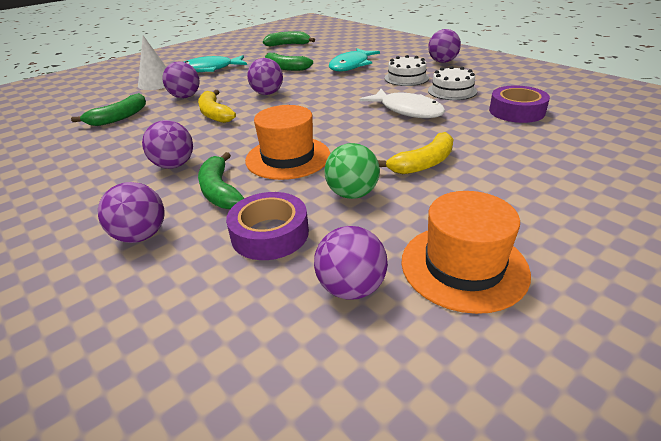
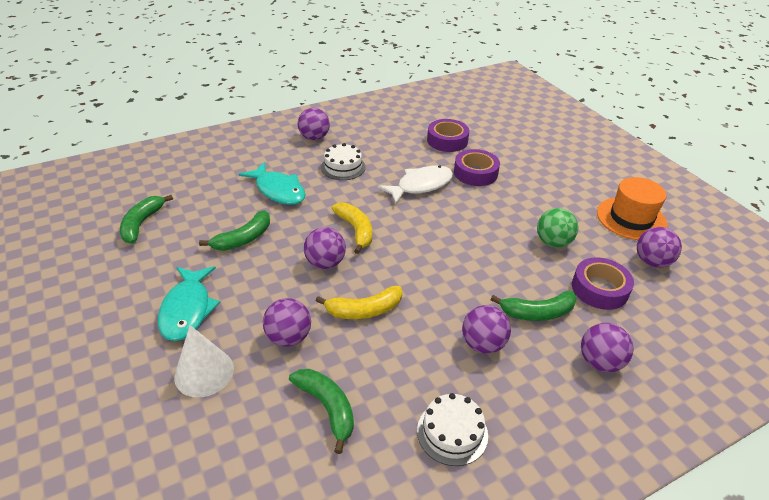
camera: 80 degrees left, 5 degrees up
orange hat [245,105,330,180] -> none
yellow banana [378,132,454,174] -> yellow banana moved to [332,203,372,254]
white cake [428,66,477,100] -> white cake moved to [417,393,488,466]
none -> purple tape [454,149,500,186]

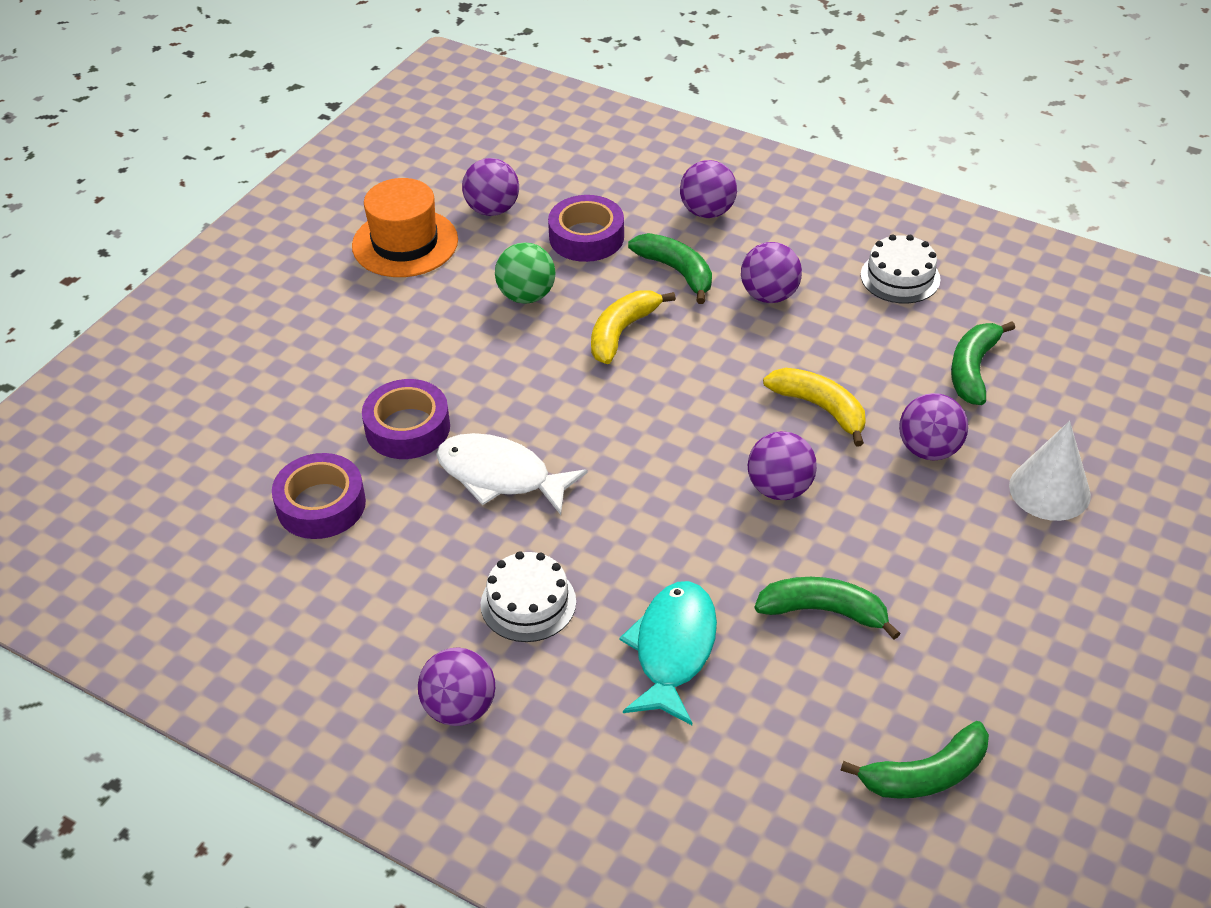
camera: 120 degrees left, 5 degrees up
turquoise fish [158,266,220,341] -> none
yellow banana [332,203,372,254] -> yellow banana moved to [591,291,676,364]

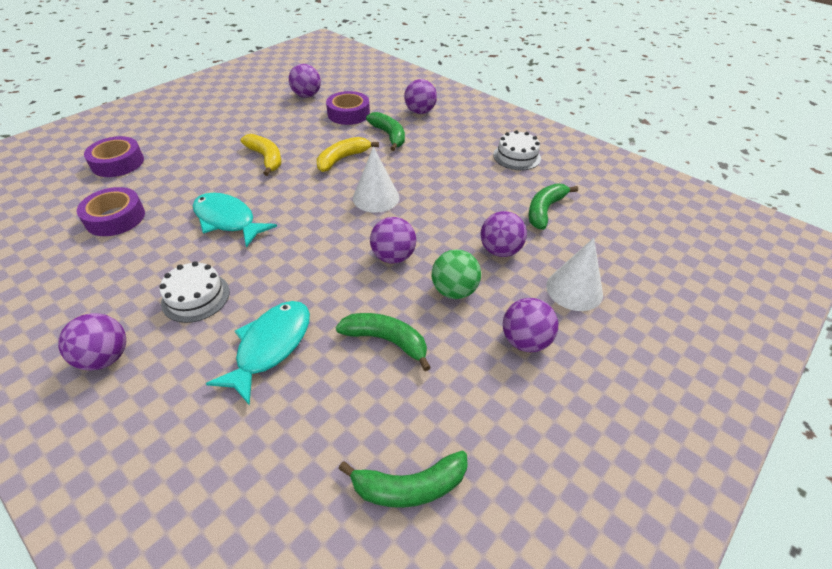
camera: 10 degrees right, 0 degrees up
orange hat [352,178,458,277] -> none
purple tape [362,379,450,459] -> purple tape moved to [84,136,144,177]
white fish [436,433,587,515] -> turquoise fish [193,193,277,248]
green ball [495,242,556,304] -> green ball moved to [432,249,481,299]
purple ball [741,242,802,303] -> purple ball moved to [503,298,558,352]
yellow banana [763,368,866,447] -> yellow banana moved to [241,134,281,176]
none -> white cone [353,147,399,213]

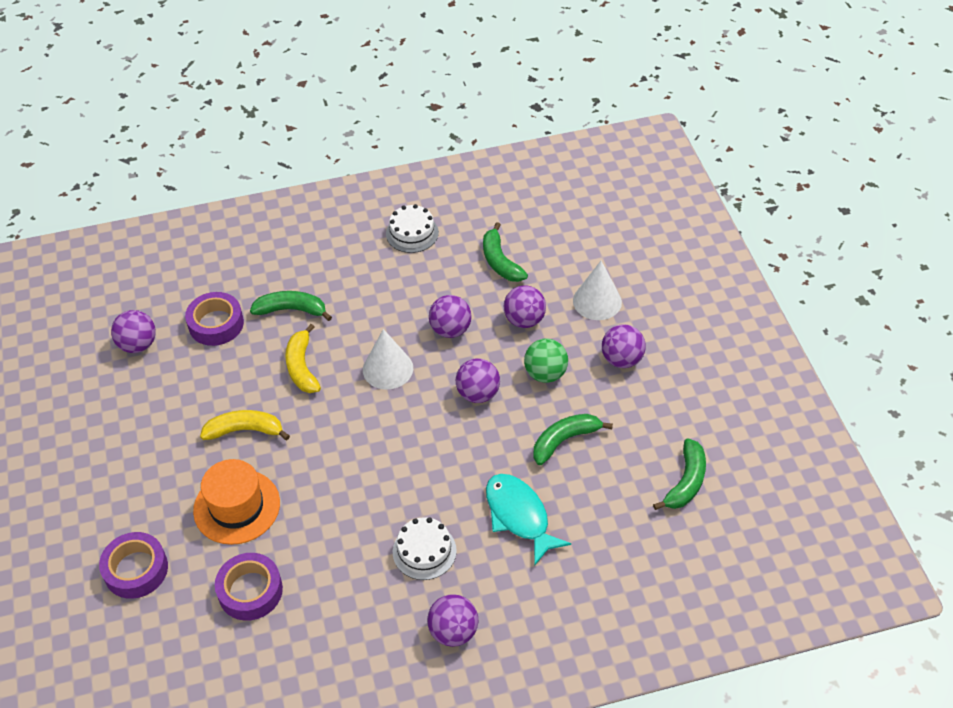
camera: 55 degrees left, 5 degrees up
turquoise fish [193,193,277,248] -> none
purple ball [404,79,437,114] -> purple ball moved to [429,295,472,338]
none -> orange hat [193,459,280,545]

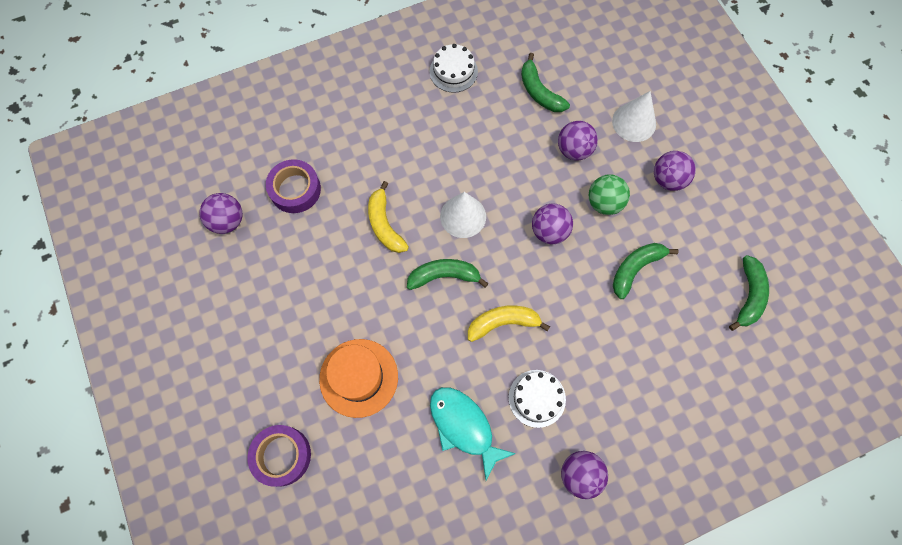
camera: 10 degrees left, 20 degrees up
yellow banana [200,410,290,440] -> yellow banana moved to [468,306,550,342]
purple tape [215,553,283,621] -> none
green banana [250,291,332,321] -> green banana moved to [407,259,489,290]
purple ball [429,295,472,338] -> none
turquoise fish [486,474,571,566] -> turquoise fish moved to [430,387,516,481]

